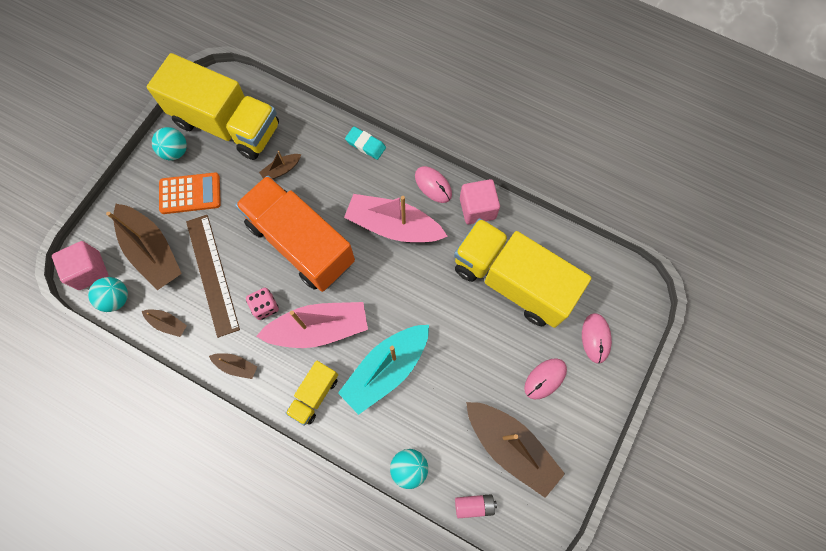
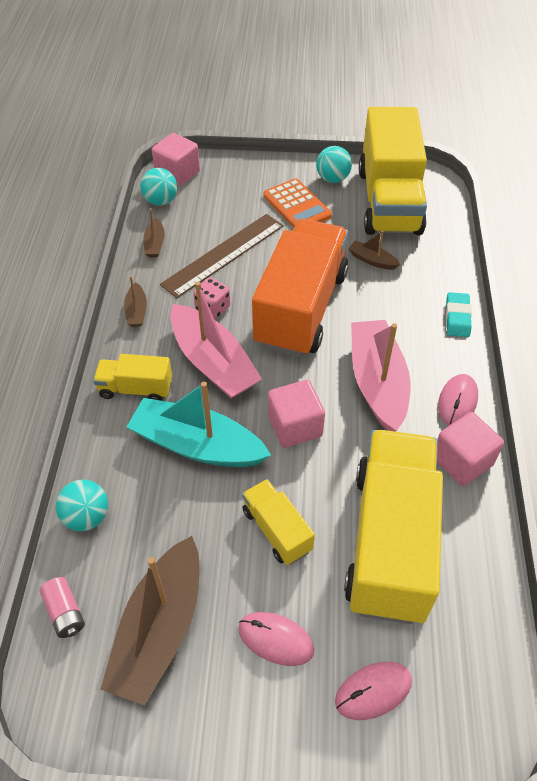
camera: 65 degrees right, 20 degrees down
brown boat [106,204,182,290] -> none
none -> yellow truck [242,479,315,565]
none -> pink cube [268,380,325,448]

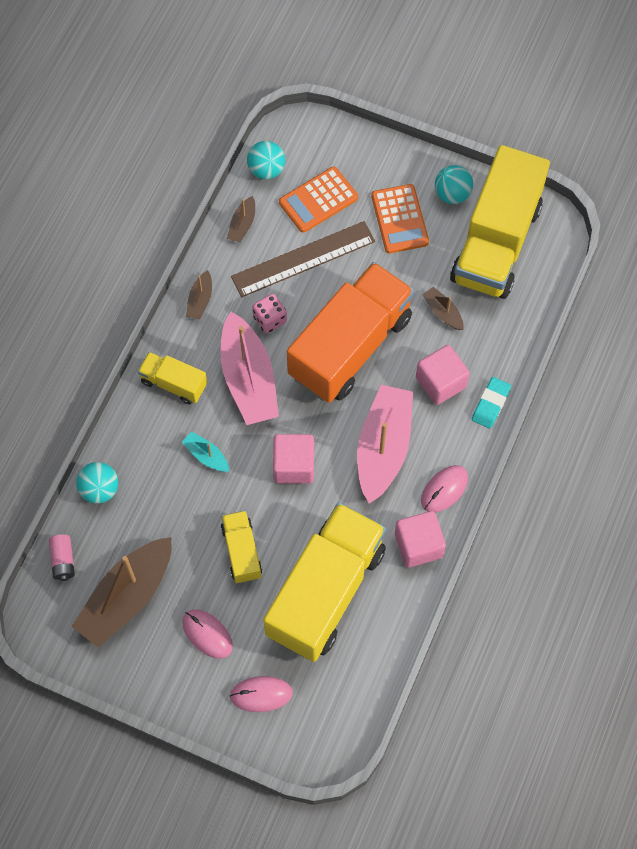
camera: 20 degrees right, 15 degrees up
turquoise boat [127,382,271,467] -> turquoise boat [182,431,230,472], size x0.45
pink cube [152,133,200,187] -> pink cube moved to [416,345,470,405]
none -> orange calculator [279,167,358,233]

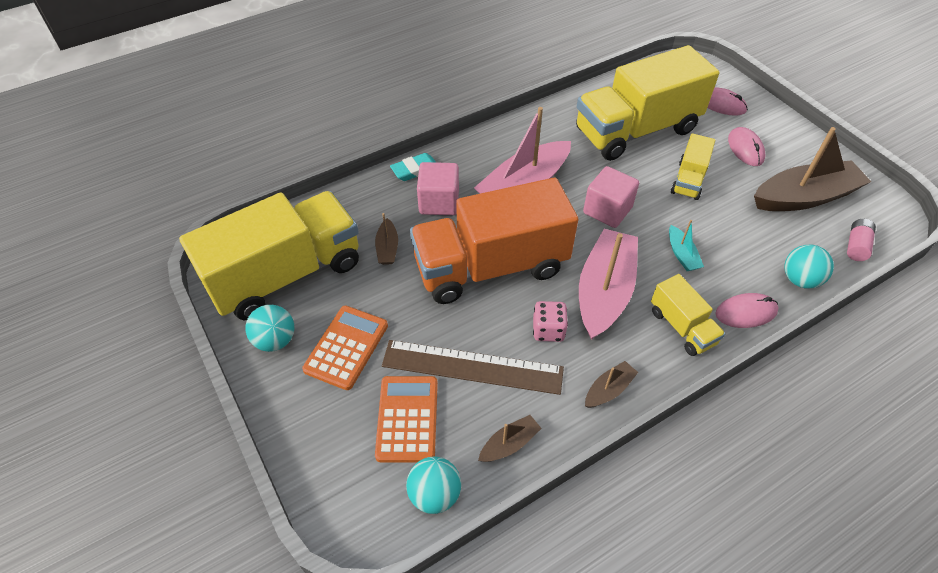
camera: 145 degrees left, 15 degrees down
orange calculator [279,167,358,233] -> orange calculator turned 90 degrees counterclockwise [375,376,438,463]
pink cube [395,511,446,568] -> none
pink mouse [421,465,468,512] -> pink mouse moved to [715,293,779,328]

